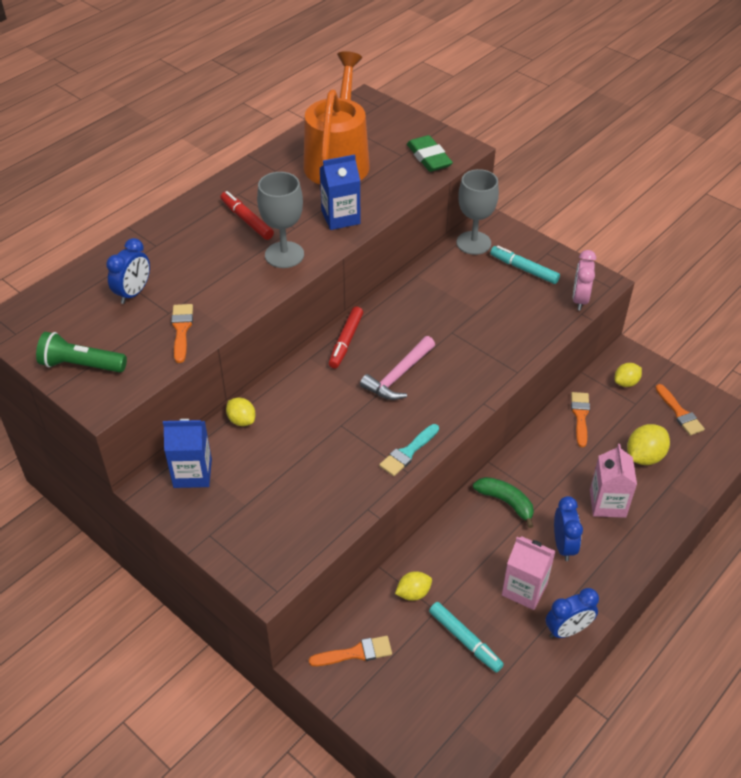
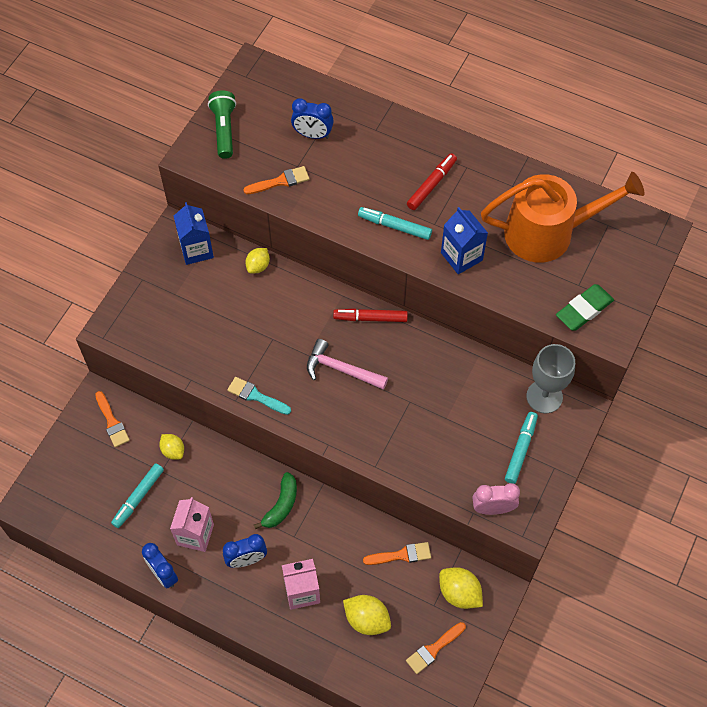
camera: 75 degrees right, 15 degrees up
grey goblet [257,172,304,268] -> turquoise marker [358,207,432,240]
yellow lemon [615,363,642,387] -> yellow lemon [439,567,483,609], size x1.53

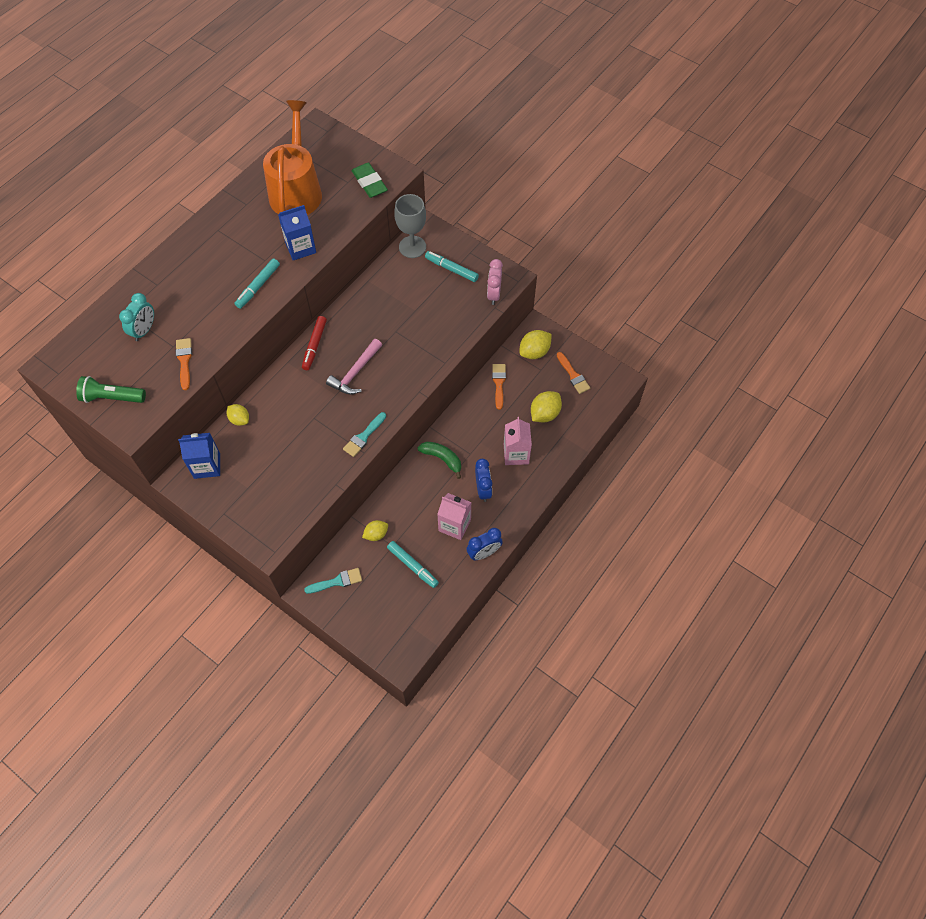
camera: 80 degrees left, 0 degrees up
orange brush [95,391,130,447] -> turquoise brush [304,568,362,594]
blue clock [291,98,334,139] -> turquoise clock [119,293,154,341]
red marker [407,153,457,210] -> none

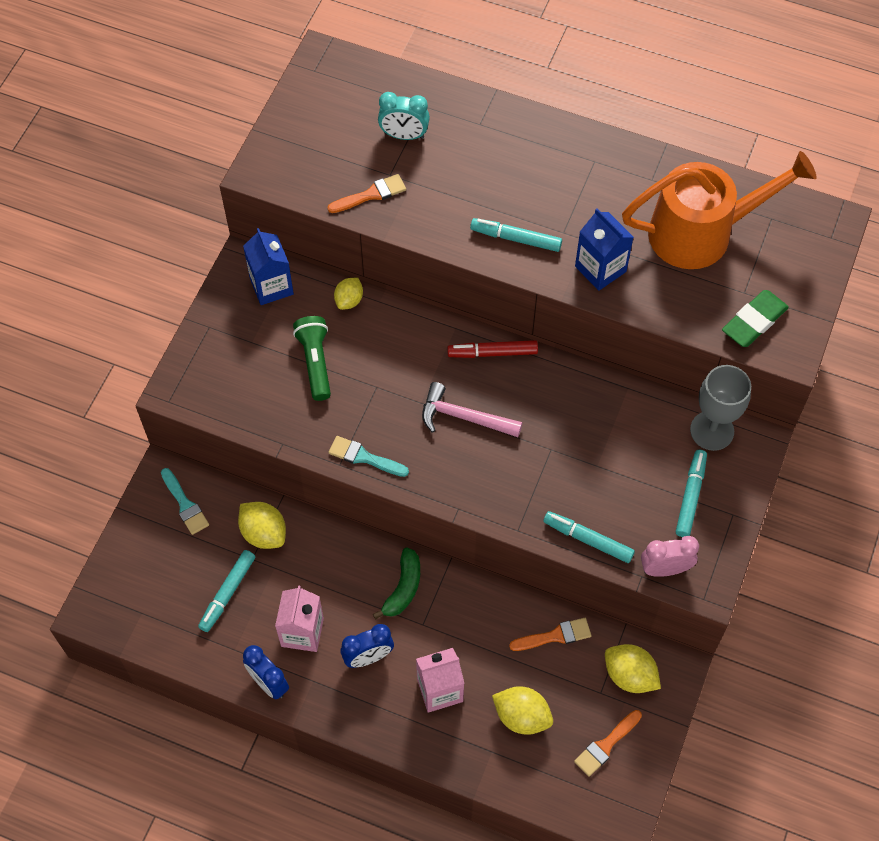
camera: 75 degrees right, 0 degrees up
green flashlight [76,376,146,403] -> green flashlight moved to [293,316,331,401]
yellow lemon [362,520,388,541] -> yellow lemon [238,502,286,549], size x1.53
none -> turquoise marker [543,511,635,563]

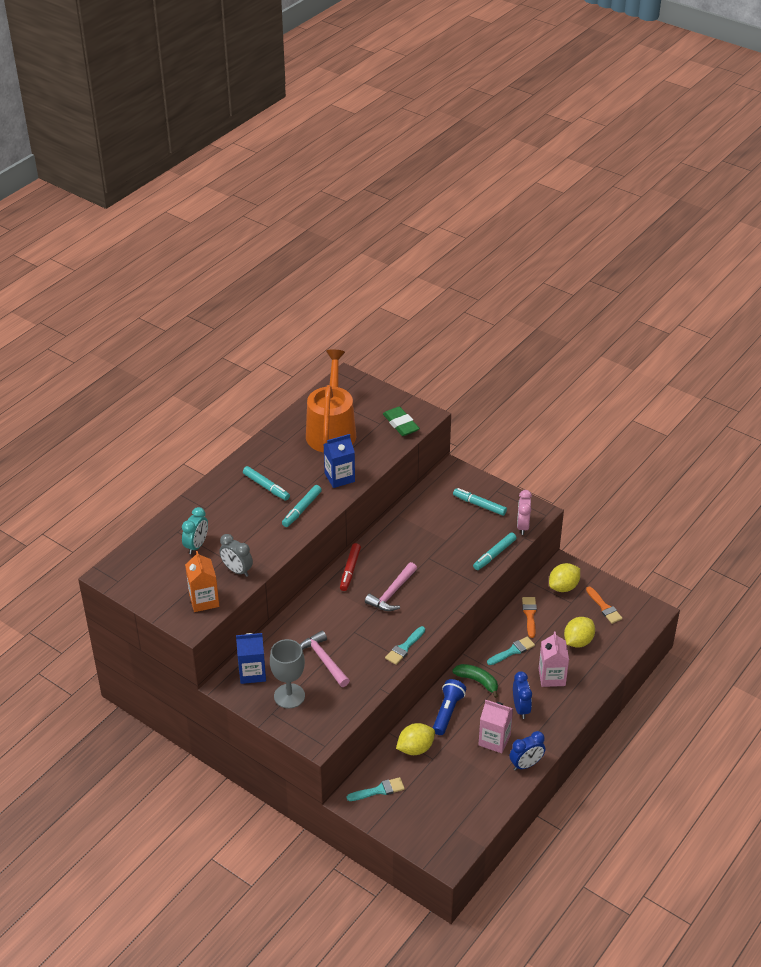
camera: 75 degrees left, 20 degrees down
turquoise marker [198,550,256,632] -> turquoise marker moved to [243,466,290,501]
green flashlight [293,316,331,401] -> pink hammer [300,630,350,687]
orange brush [327,174,406,213] -> grey clock [219,534,253,577]
yellow lemon [334,277,363,310] -> none
grey goblet [690,365,751,451] -> grey goblet moved to [270,639,305,709]
none -> orange carton [185,551,219,612]
none -> blue flashlight [433,679,466,735]
none -> turquoise brush [487,637,535,665]

